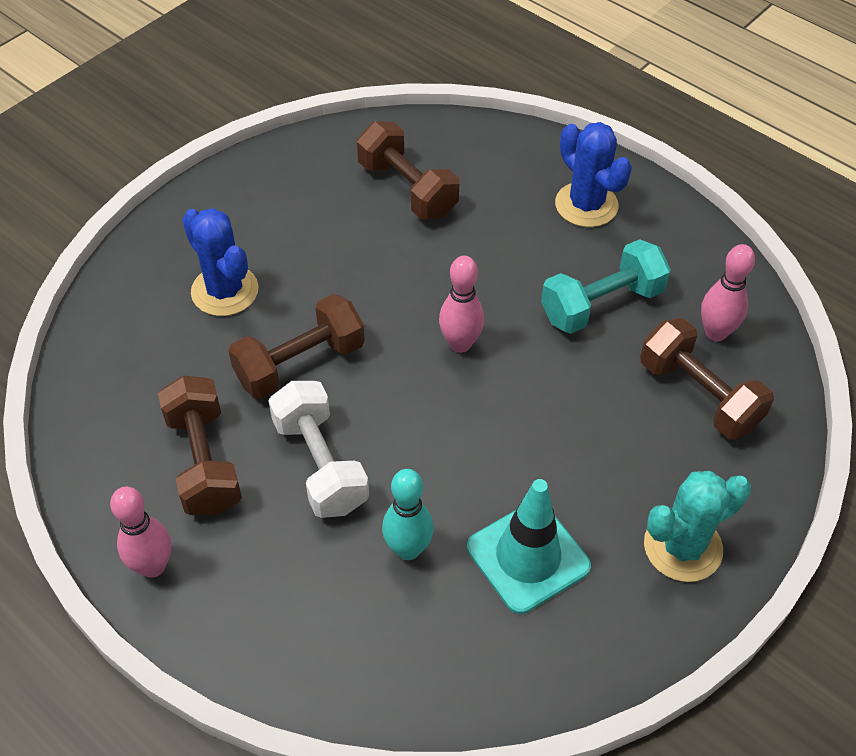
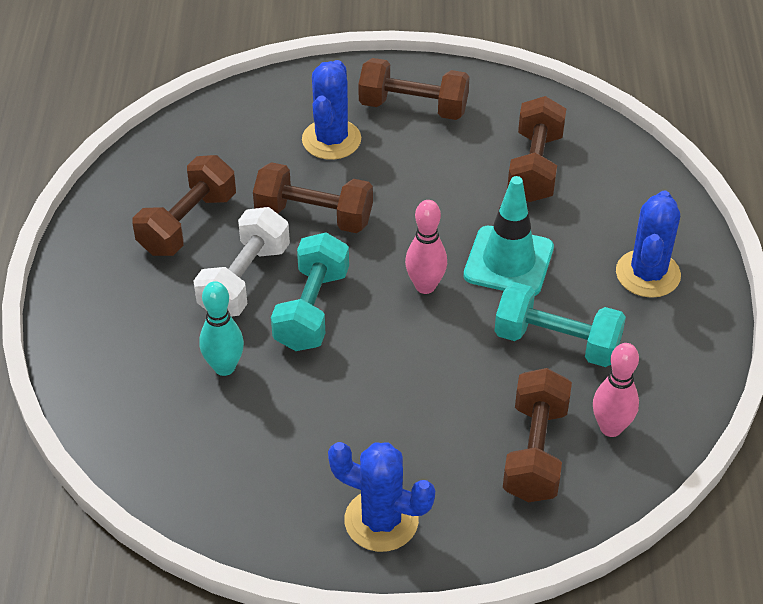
camera: 50 degrees right, 5 degrees down
pink bowling pin [110,487,171,578] -> none
turquoise traffic cone [467,479,591,614] -> turquoise traffic cone moved to [463,176,554,296]
turquoise cactus [644,471,751,582] -> blue cactus [328,442,435,552]
none -> turquoise dumbbell [271,232,349,351]
none -> brown dumbbell [358,58,469,120]

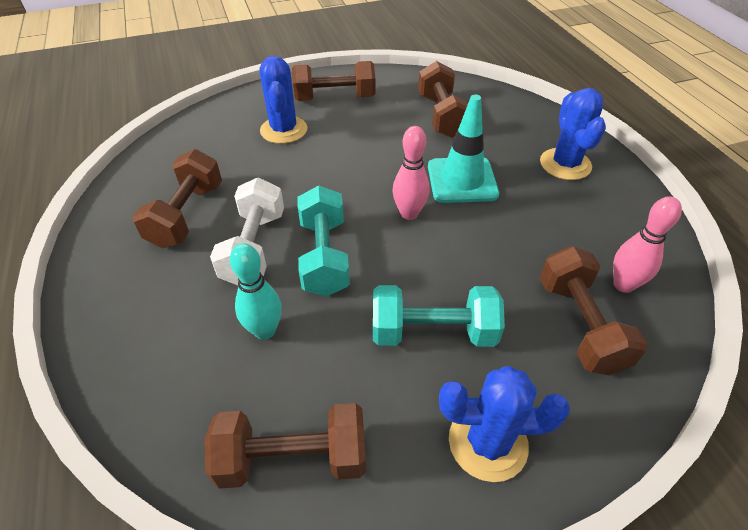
camera: 20 degrees left, 0 degrees up
brown dumbbell [253,162,373,233] -> brown dumbbell moved to [205,403,366,489]
turquoise dumbbell [495,282,626,367] -> turquoise dumbbell moved to [373,285,505,347]

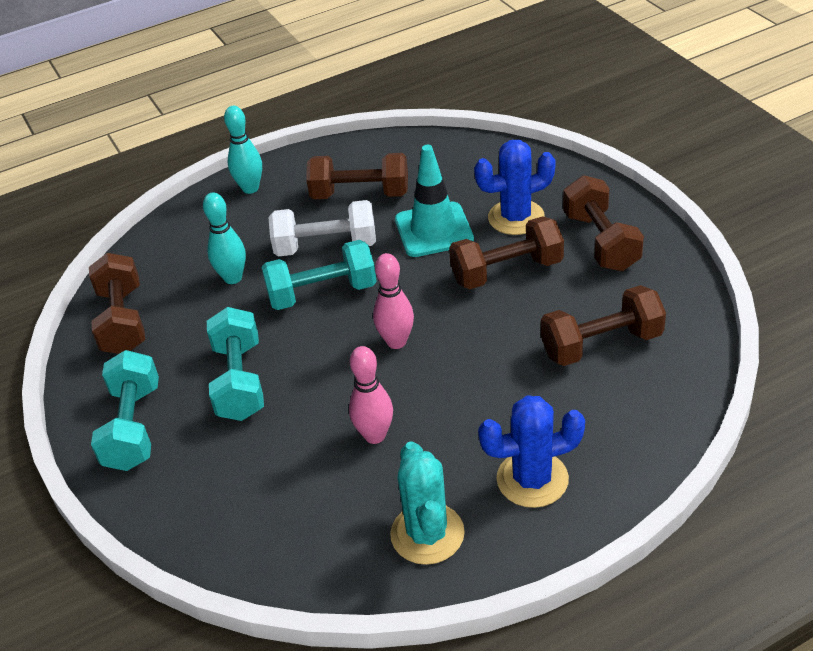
camera: 85 degrees right, 5 degrees down
turquoise traffic cone [428,95,499,203] -> turquoise traffic cone moved to [395,145,474,257]
blue cactus [439,366,570,482] -> turquoise dumbbell [91,350,159,471]
brown dumbbell [540,246,648,375] -> brown dumbbell moved to [449,216,564,289]
pink bowling pin [613,196,682,293] -> pink bowling pin moved to [349,346,393,444]
none -> turquoise bowling pin [224,106,262,194]
none -> turquoise cactus [390,441,465,565]

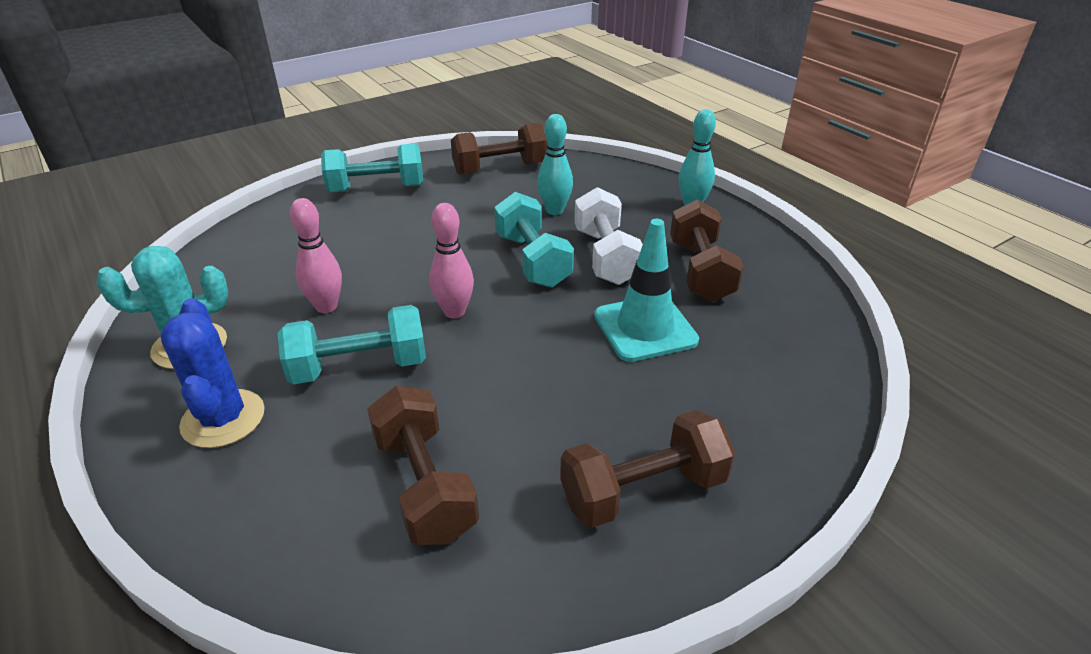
camera: 80 degrees right, 5 degrees down
turquoise dumbbell [207,307,264,421] -> turquoise dumbbell moved to [277,305,426,384]
brown dumbbell [449,216,564,289] -> none
blue cactus [474,140,556,235] -> none

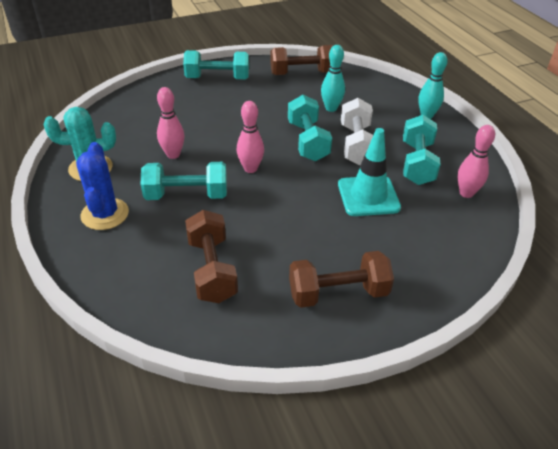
camera: 10 degrees right, 5 degrees up
brown dumbbell [670,199,744,302] -> turquoise dumbbell [403,115,441,185]
none -> pink bowling pin [458,125,495,198]

